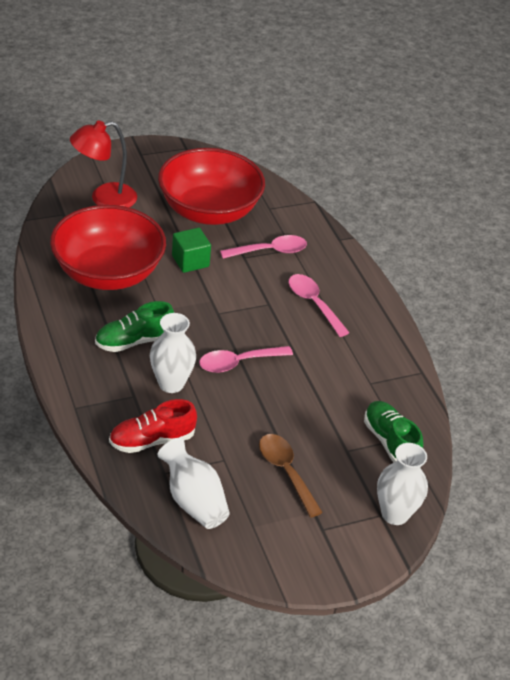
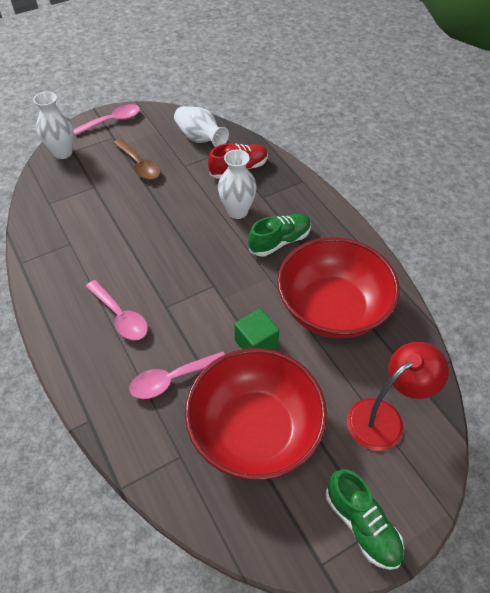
camera: 175 degrees right, 10 degrees up
pink spoon [199,346,293,373] -> pink spoon moved to [73,104,140,136]
green shoe [364,401,423,463] -> green shoe moved to [326,469,404,570]

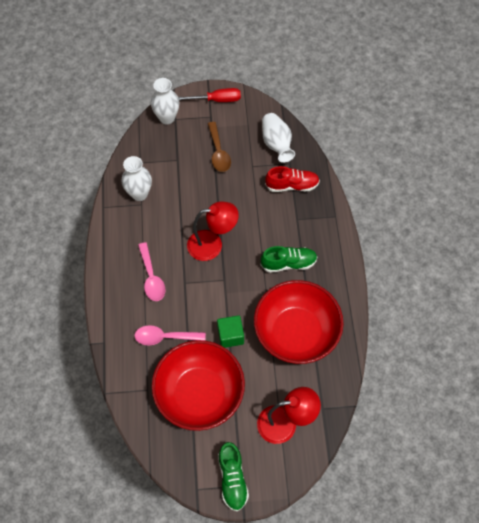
camera: 25 degrees right, 10 degrees up
pink spoon [73,104,140,136] -> red screwdriver [178,88,241,102]
white vase [218,149,257,219] -> white vase moved to [122,156,152,201]
none -> red lamp [187,202,239,261]

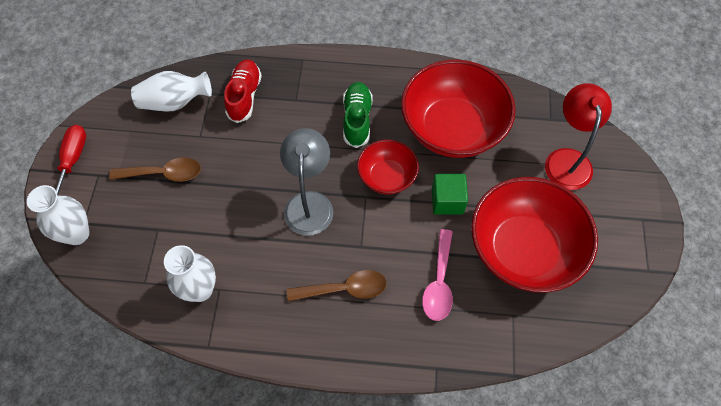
camera: 80 degrees left, 0 degrees up
pink spoon [138,242,166,301] -> brown spoon [287,270,387,301]
red lamp [187,202,239,261] -> grey lamp [280,128,333,236]
green shoe [218,442,249,511] -> none
none -> red bowl [357,140,419,194]

